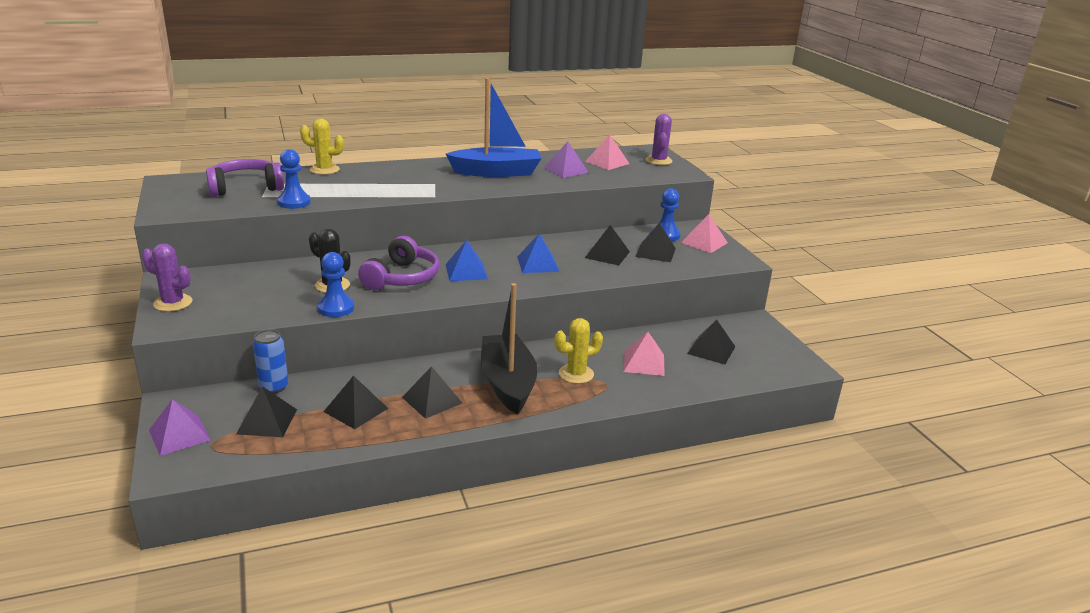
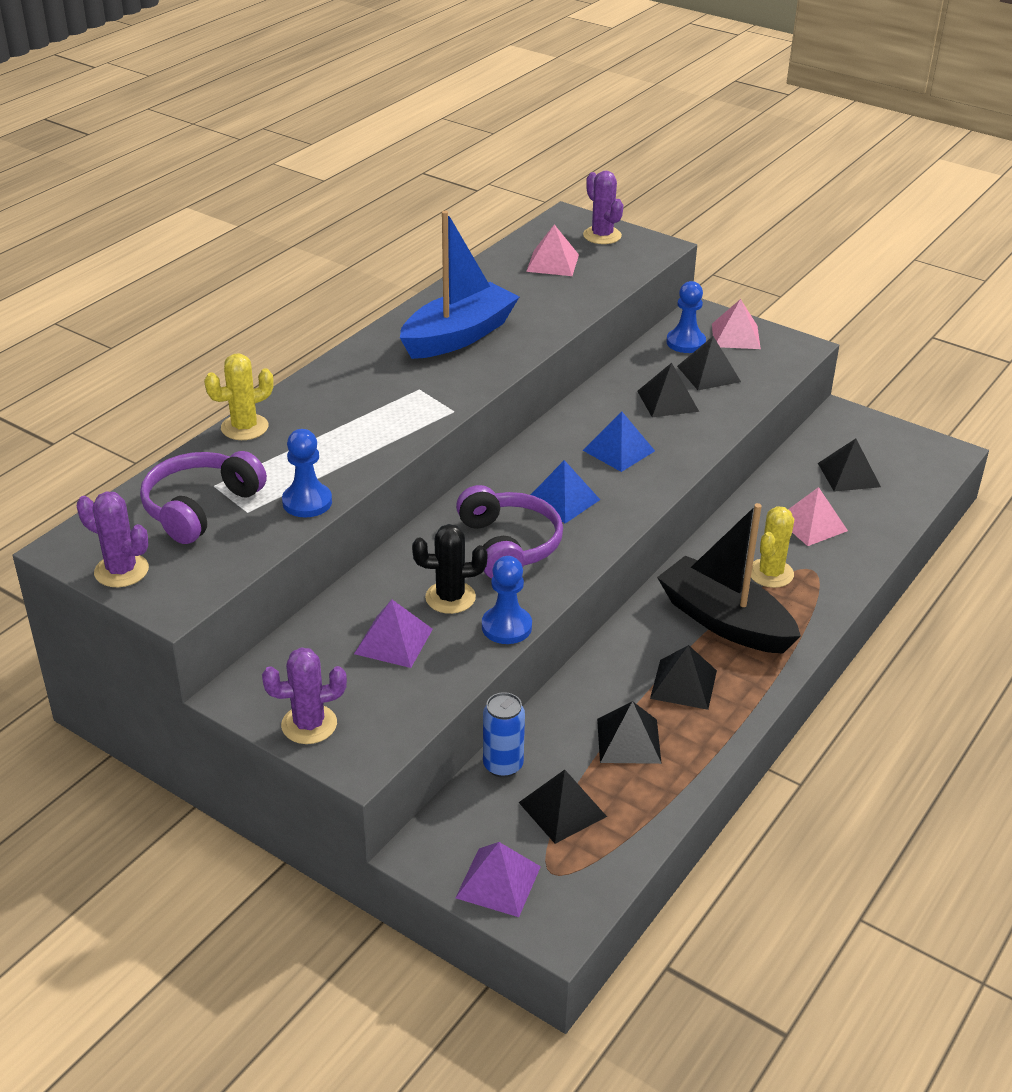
camera: 35 degrees left, 10 degrees up
purple pyramid [544,141,589,178] -> purple pyramid moved to [354,599,433,668]
none -> purple cactus [77,492,149,587]

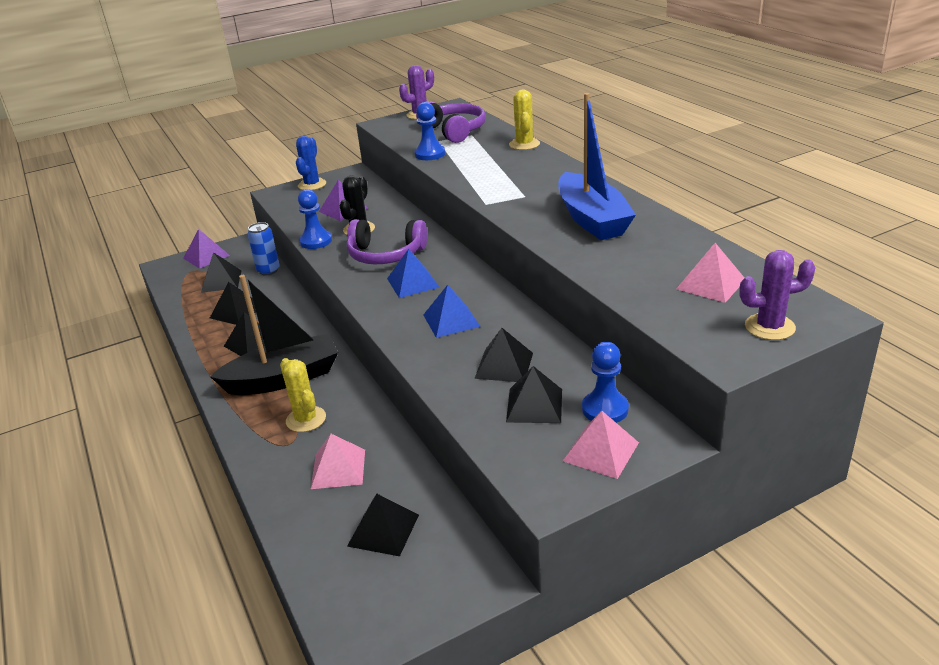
camera: 120 degrees right, 5 degrees down
purple cactus [262,648,347,744] -> blue cactus [296,136,326,190]

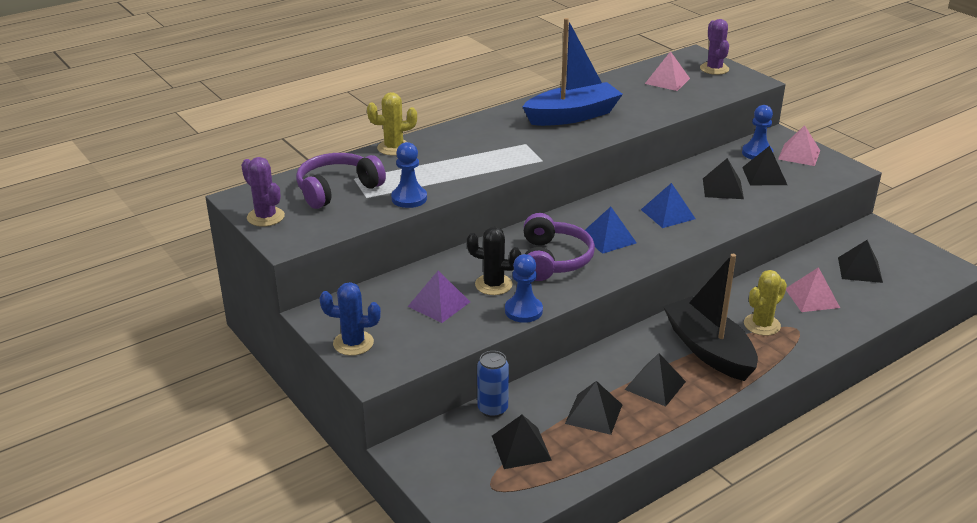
camera: 100 degrees left, 0 degrees up
purple pyramid [183,229,230,269] -> none

